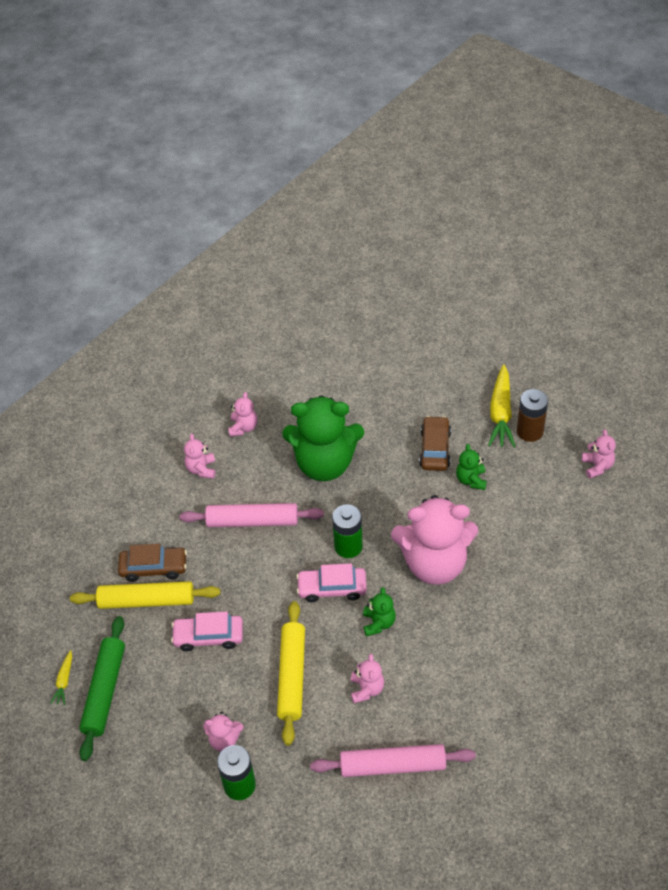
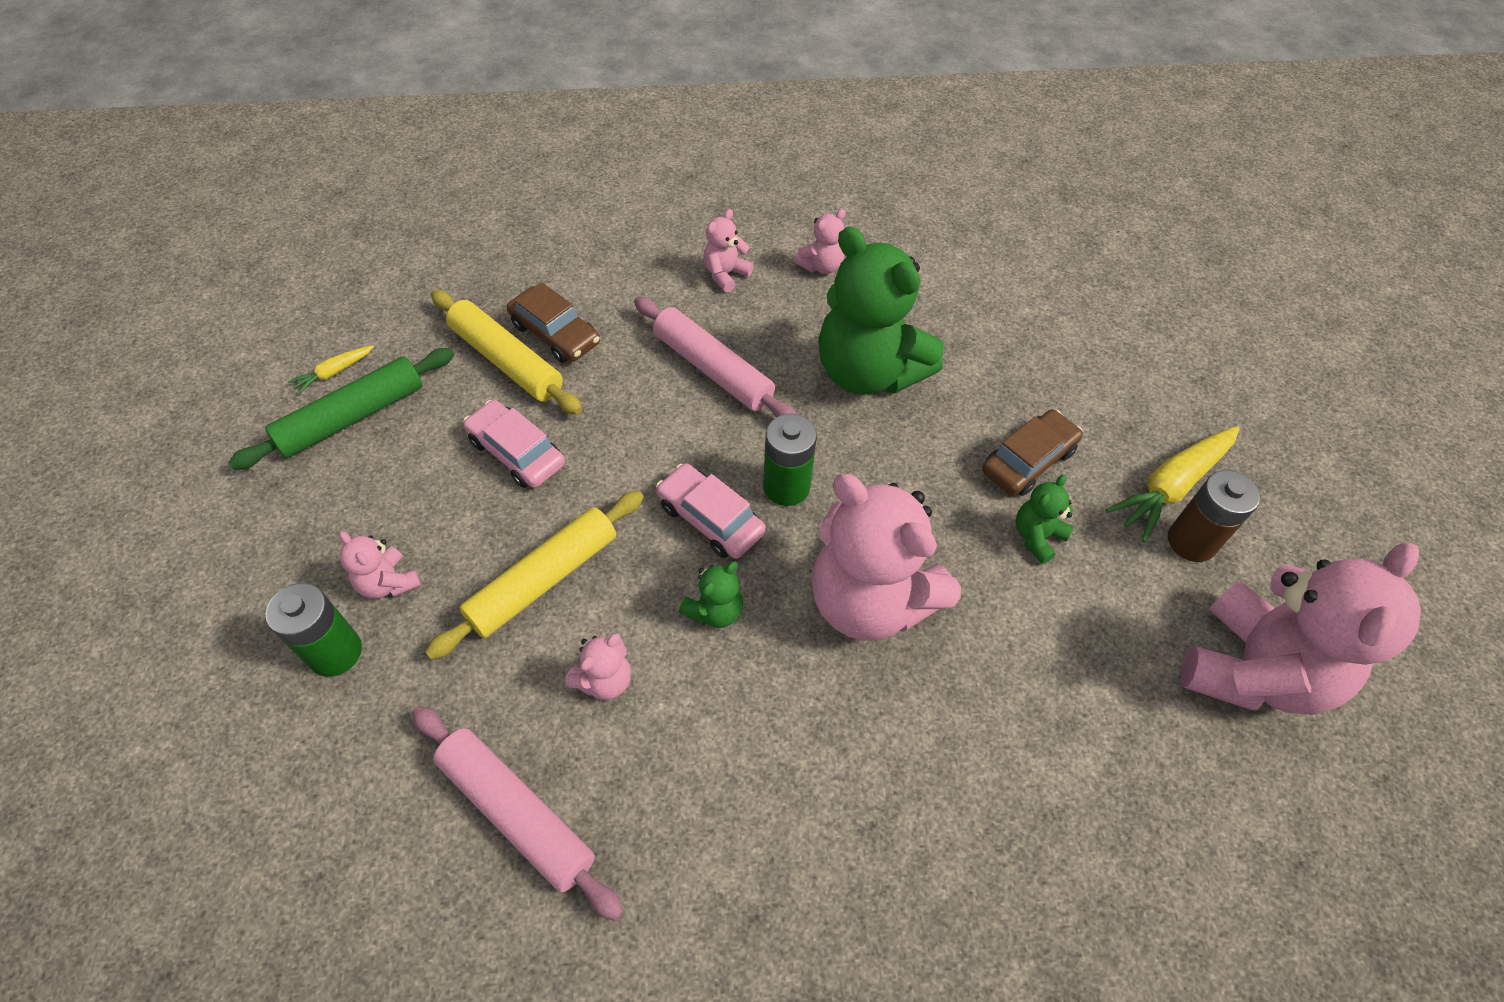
camera: 40 degrees right, 5 degrees up
pink teddy bear [582,429,616,479] -> pink teddy bear [1181,543,1421,715], size x2.32

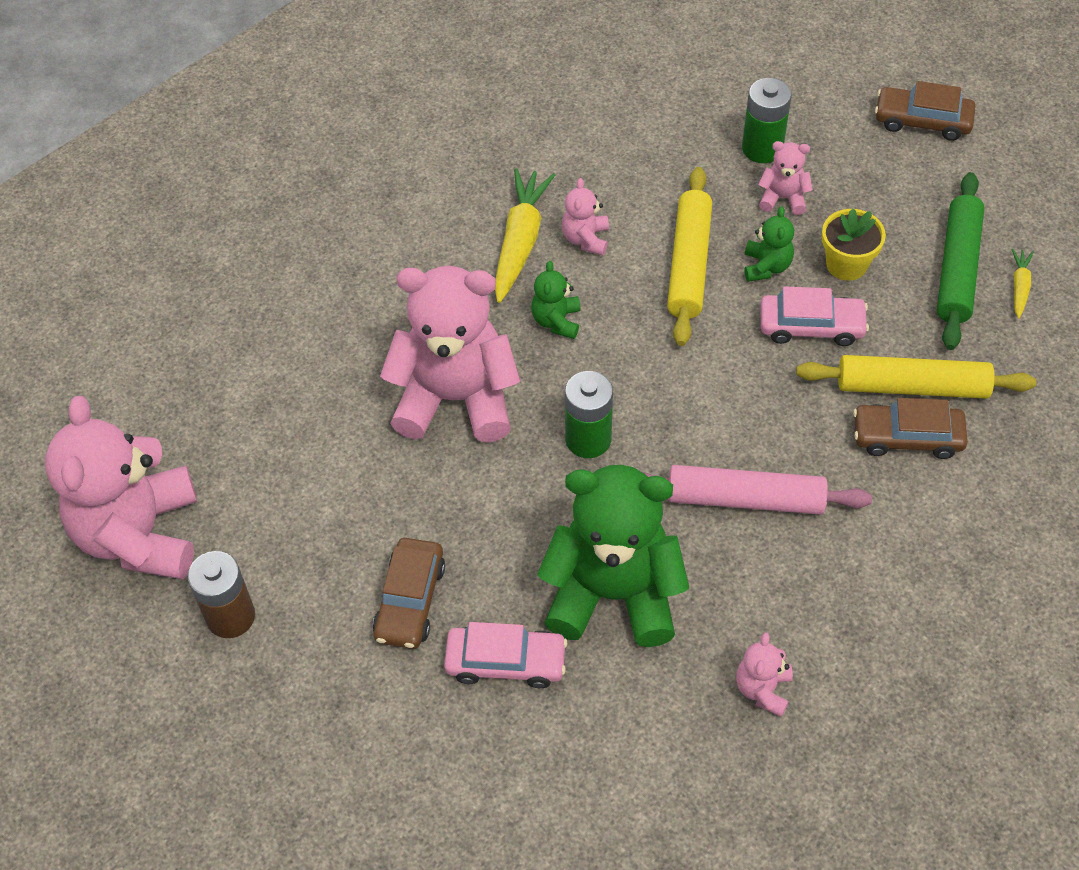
camera: 145 degrees right, 0 degrees up
pink rolling pin [412,706,624,921] -> none
pink car [656,463,766,559] -> pink car moved to [444,622,567,688]
pink teddy bear [704,209,754,293] -> none
green teddy bear [1016,475,1073,564] -> green teddy bear moved to [745,206,794,282]
yellow carrot [1106,426,1240,542] -> yellow carrot moved to [495,168,555,303]
none -> yellow flower pot [822,208,886,281]
none -> brown car [875,81,975,141]

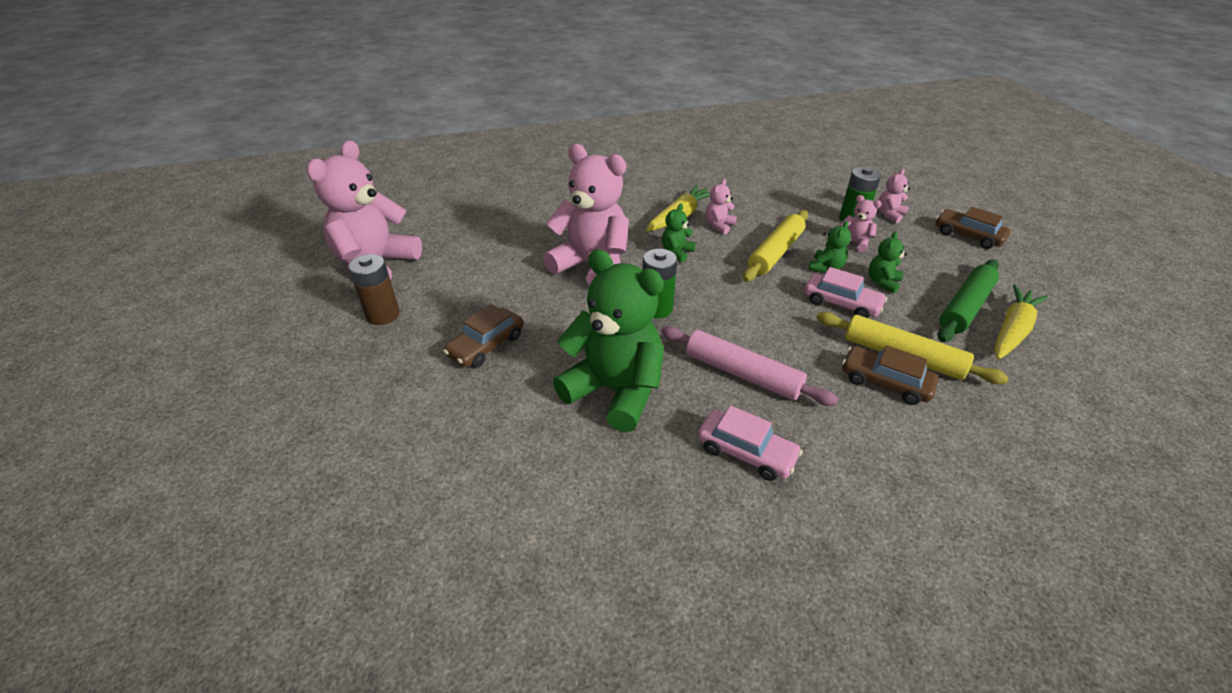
camera: 25 degrees right, 15 degrees down
pink car [444,622,567,688] -> pink car moved to [698,405,802,481]
pink teddy bear [736,632,793,717] -> pink teddy bear moved to [878,169,910,223]
yellow flower pot [822,208,886,281] -> green teddy bear [868,231,907,294]
yellow carrot [1011,249,1034,319] -> yellow carrot [994,285,1048,360], size x2.01

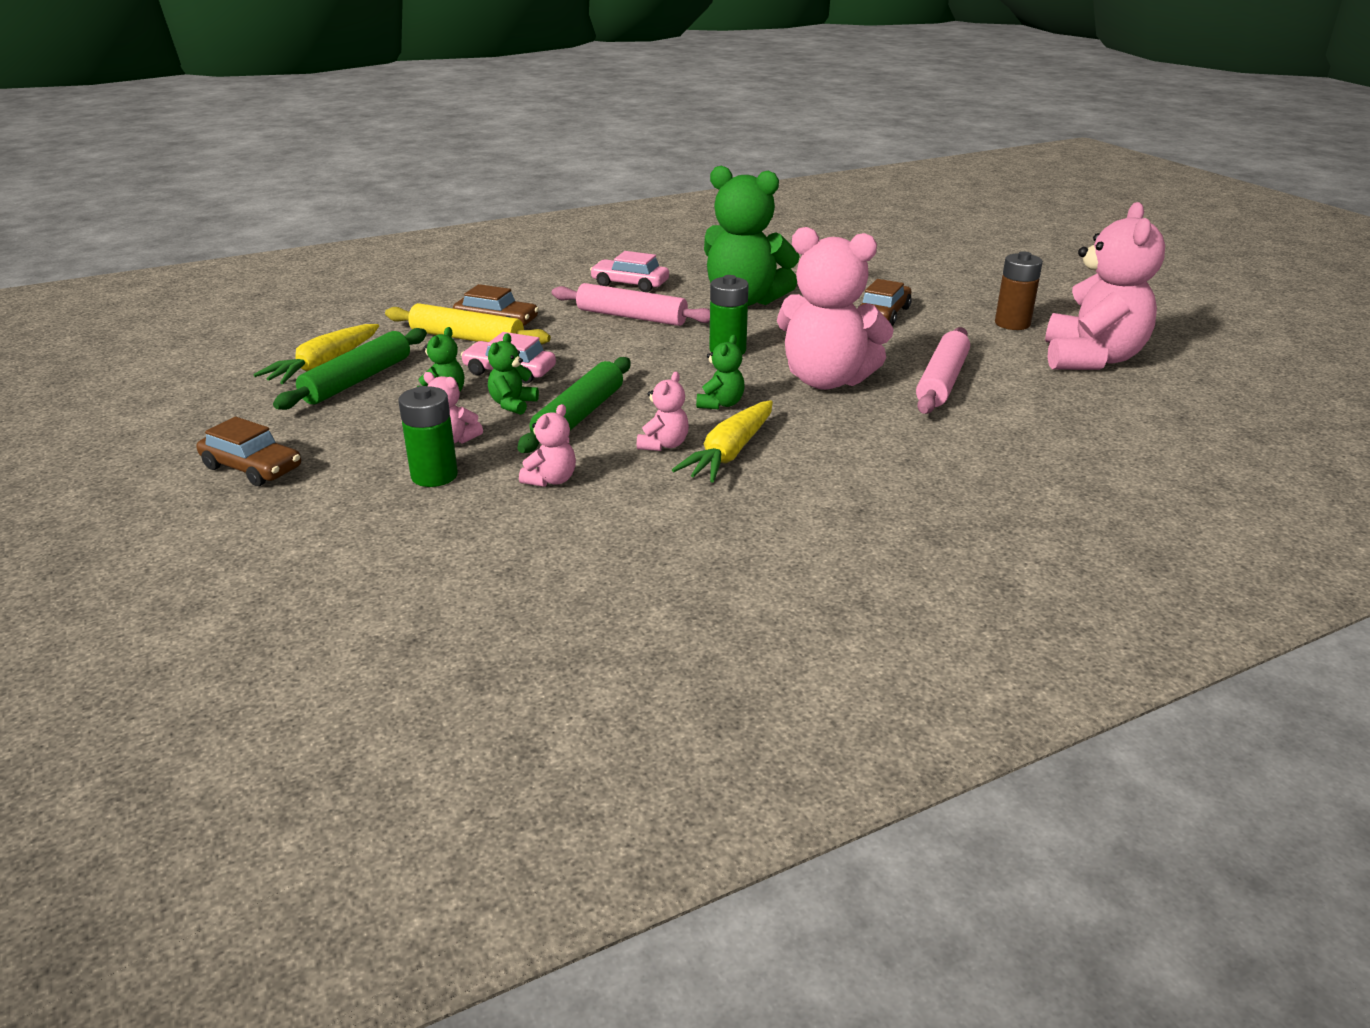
camera: 170 degrees right, 10 degrees down
yellow rolling pin [743,210,808,282] -> green rolling pin [517,357,630,453]
pink teddy bear [878,169,910,223] -> pink teddy bear moved to [519,404,576,487]
none -> pink rolling pin [916,327,970,414]

